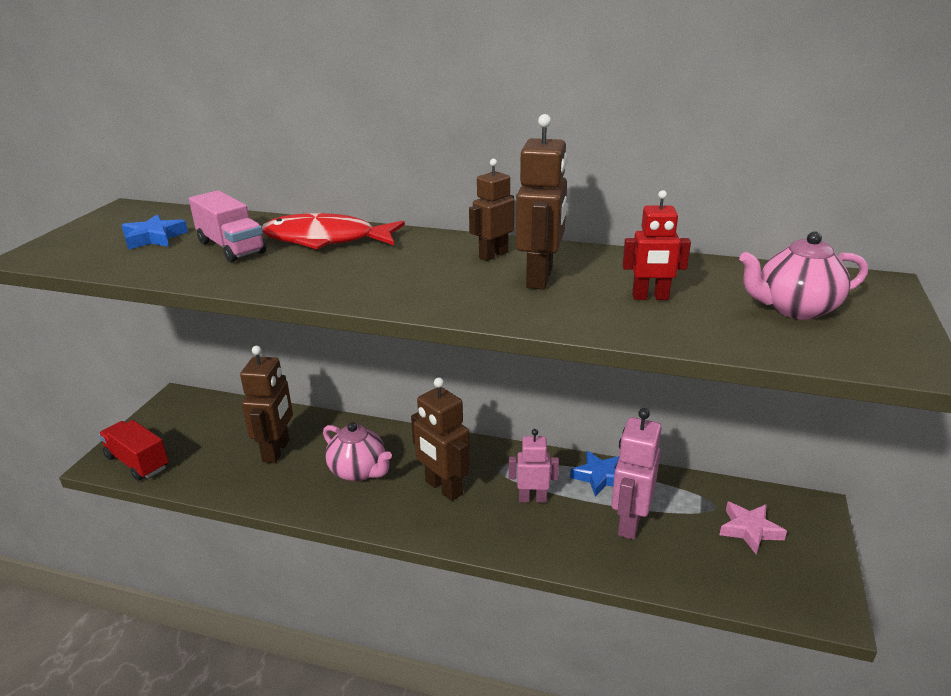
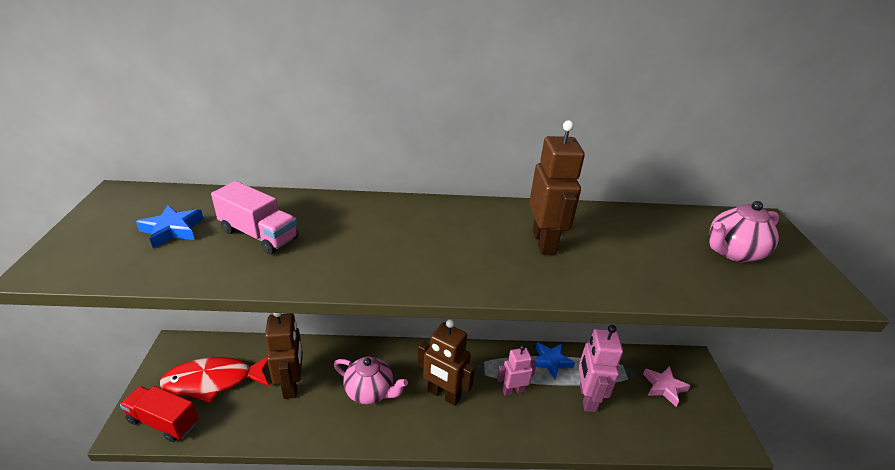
camera: 20 degrees left, 5 degrees up
red fish [262,213,405,249] -> red fish moved to [160,357,269,403]
brown robot [469,159,514,261] -> none
red robot [622,190,691,300] -> none

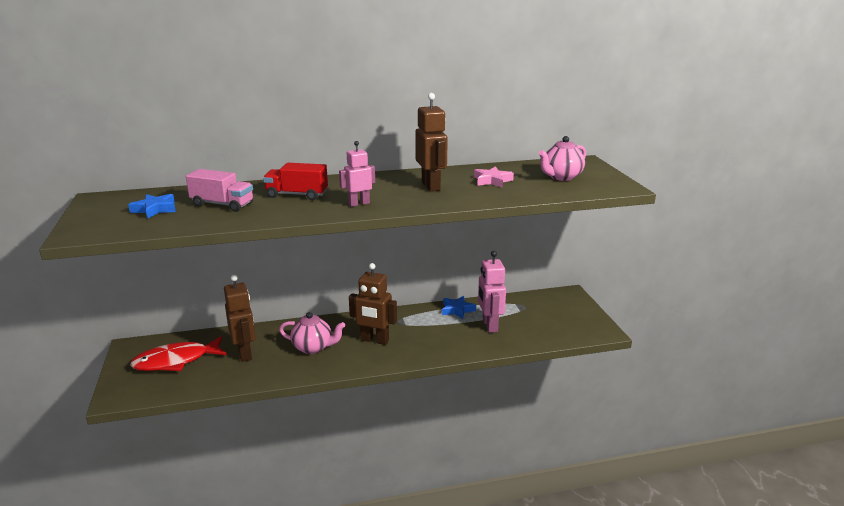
camera: 10 degrees left, 10 degrees down
red truck [120,386,198,442] -> red truck moved to [263,163,328,200]
pink robot [497,345,536,396] -> pink robot moved to [339,141,375,207]
pink star [643,366,690,406] -> pink star moved to [474,166,514,188]

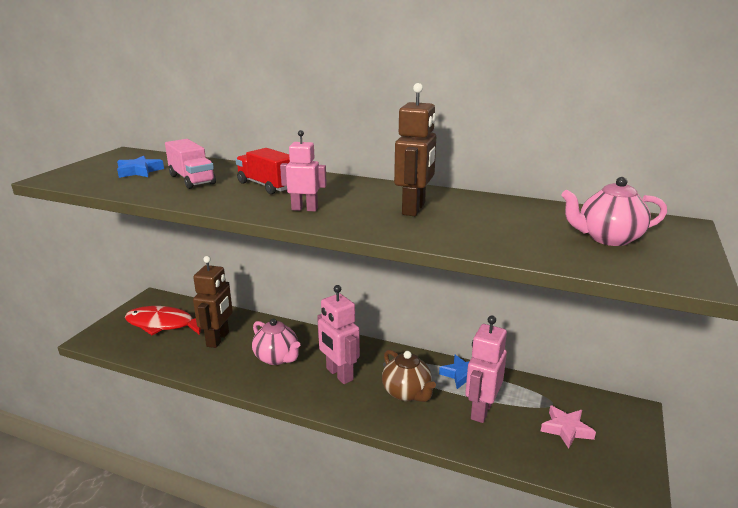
camera: 35 degrees right, 0 degrees up
brown robot [349,263,397,345] -> pink robot [317,285,360,384]
pink star [474,166,514,188] -> pink star moved to [541,405,596,449]
none -> brown teapot [382,350,436,402]

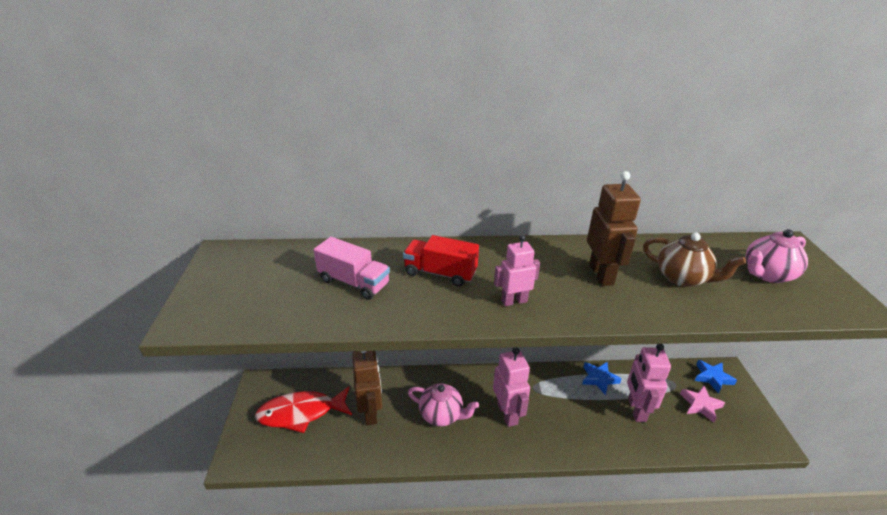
camera: 25 degrees left, 10 degrees up
blue star [117,156,164,178] -> blue star moved to [695,360,737,394]
pink robot [317,285,360,384] -> pink robot turned 135 degrees counterclockwise [493,347,530,427]
brown teapot [382,350,436,402] -> brown teapot moved to [643,232,746,287]

